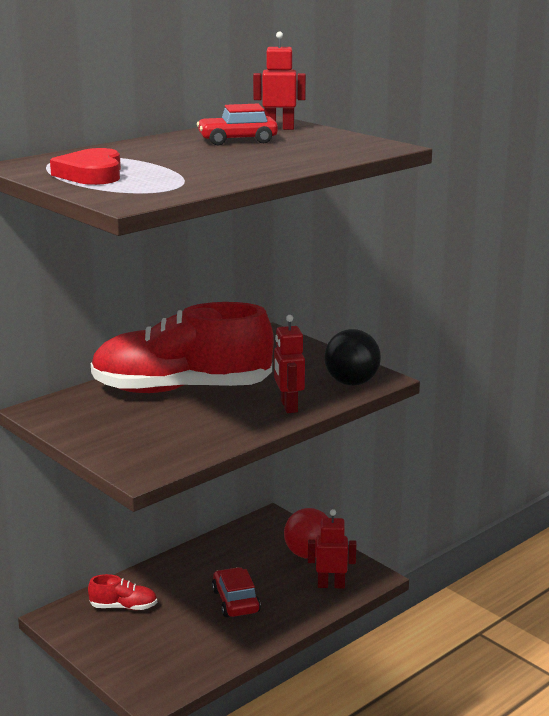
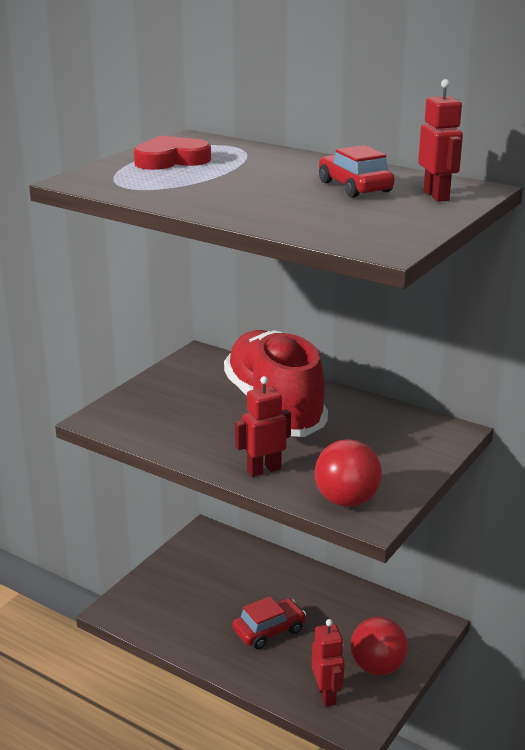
camera: 75 degrees right, 5 degrees up
red shoe [88,574,157,610] -> none
black ball [324,329,381,386] -> red ball [315,439,382,507]

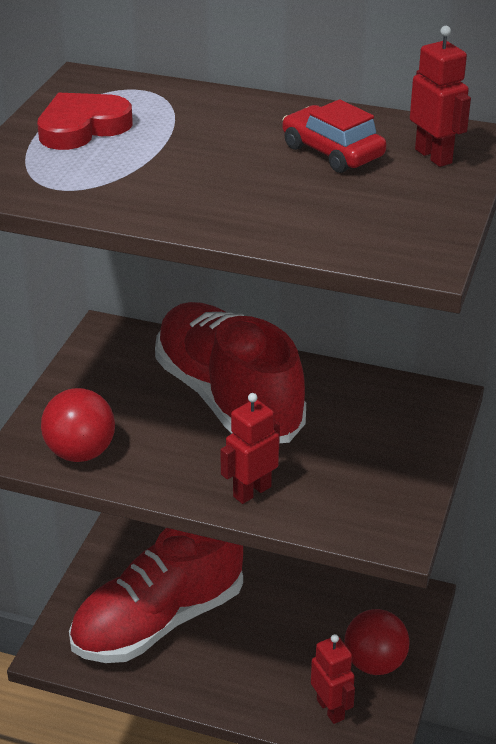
camera: 15 degrees left, 10 degrees up
red car [233,596,306,649] -> none
red ball [315,439,382,507] -> red ball moved to [41,388,115,462]
none -> red shoe [69,528,243,663]

